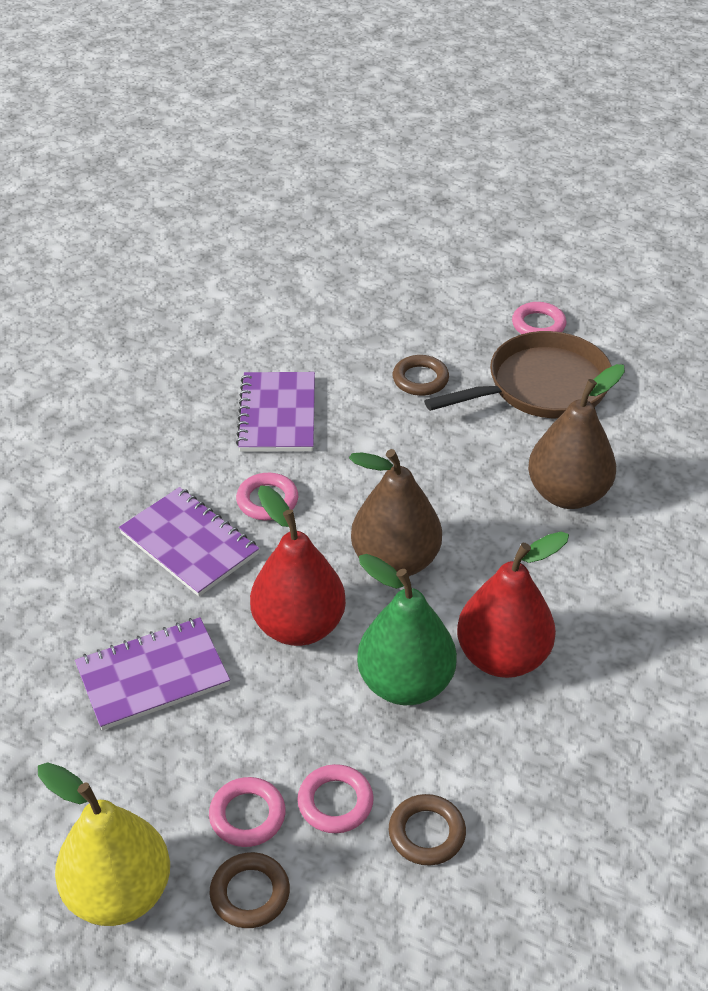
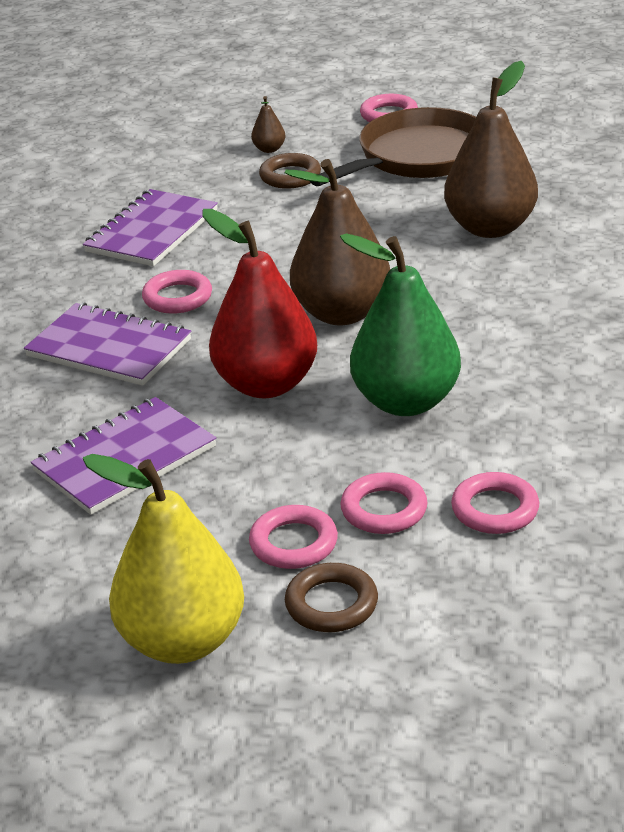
camera: 15 degrees left, 10 degrees down
purple notebook [236,372,315,452] -> purple notebook turned 45 degrees clockwise [83,189,218,266]
brown ring [389,794,466,866] -> pink ring [451,472,539,534]
red pear [457,532,569,678] -> none
none -> brown pear [251,96,285,153]

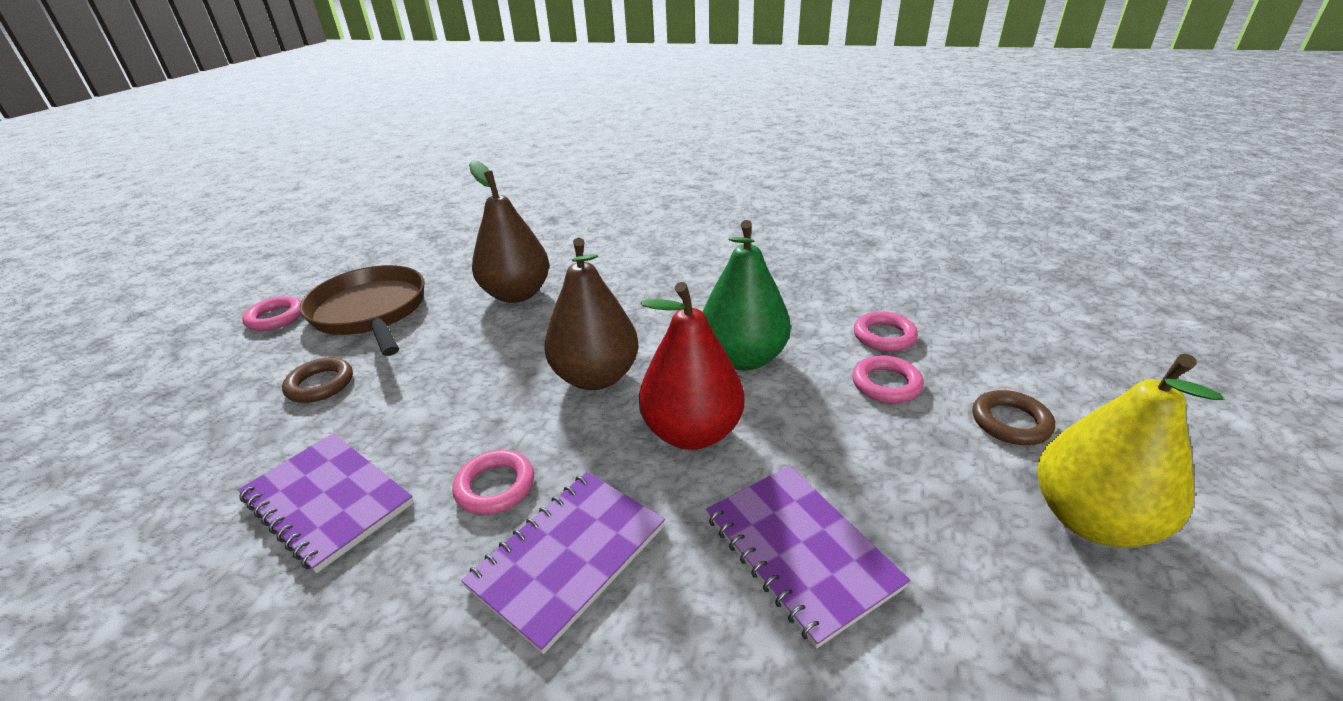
camera: 80 degrees left, 0 degrees up
pink ring [249,505,338,569] -> none
brown pear [251,96,285,153] -> none

